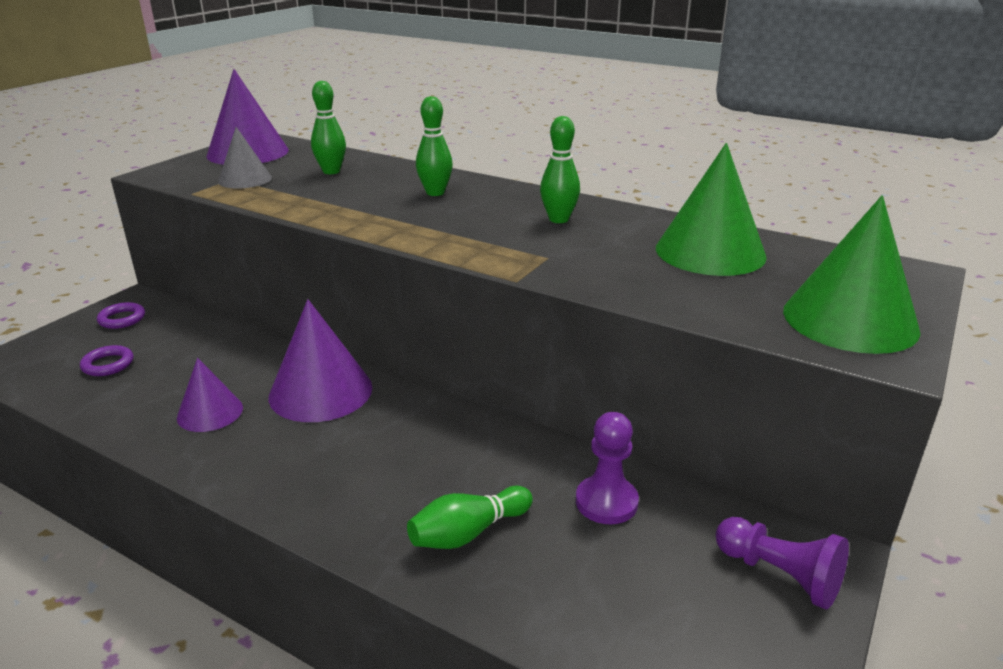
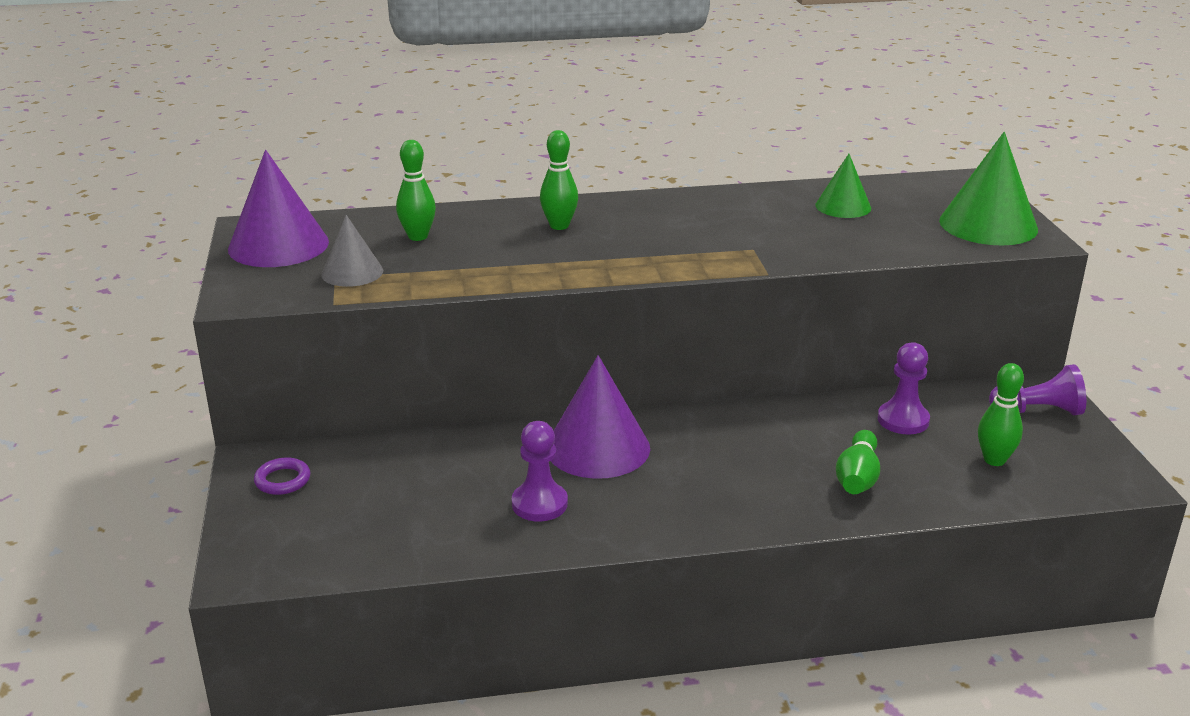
camera: 40 degrees left, 0 degrees up
purple ring [80,345,134,376] -> none
purple cone [177,358,243,432] -> purple pawn [512,421,568,521]
green bowling pin [540,116,580,223] -> green bowling pin moved to [978,363,1024,466]
green cone [656,143,767,276] -> green cone [815,154,871,218], size x0.60

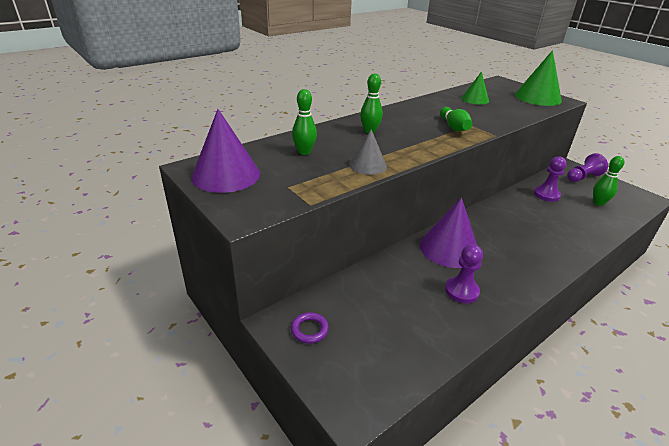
camera: 30 degrees left, 5 degrees up
grey cone [321,215,383,287] -> grey cone moved to [349,129,387,175]
green bowling pin [836,430,880,494] -> green bowling pin moved to [440,107,472,132]

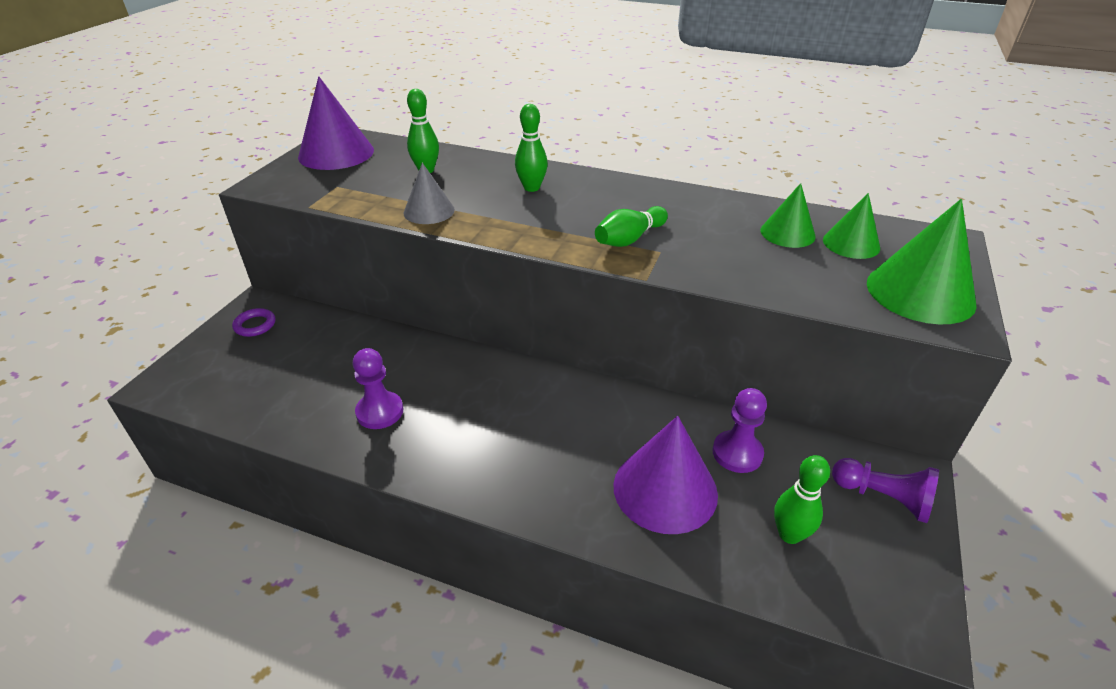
camera: 60 degrees right, 5 degrees up
purple cone [420,198,477,268] -> purple cone moved to [613,416,718,534]
none -> green cone [823,193,880,259]

